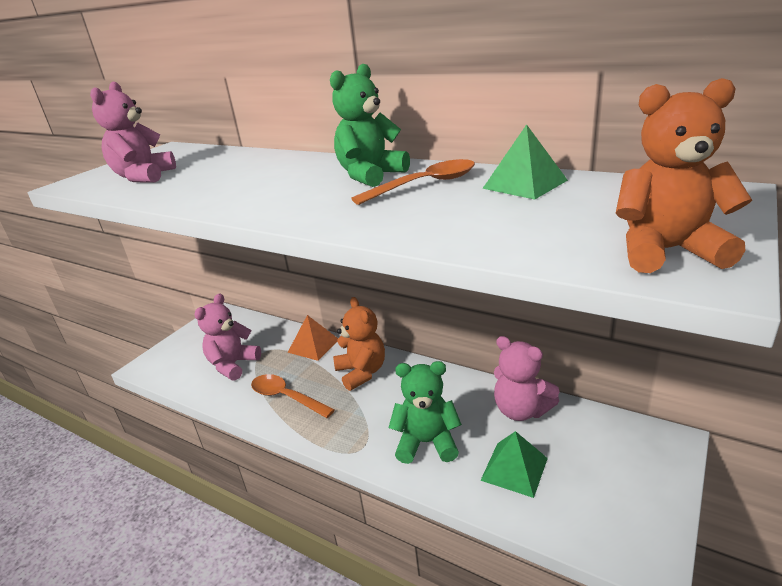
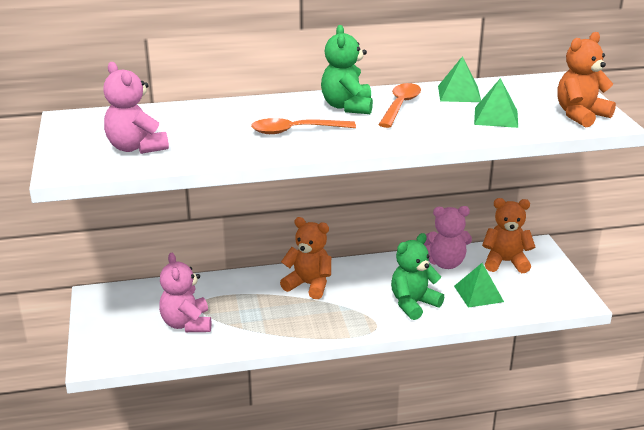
camera: 45 degrees left, 0 degrees up
orange spoon [251,374,335,418] -> orange spoon moved to [251,118,356,134]
orange pyramid [288,315,338,361] -> none
none -> green pyramid [474,78,518,128]
none -> orange teddy bear [482,198,535,273]

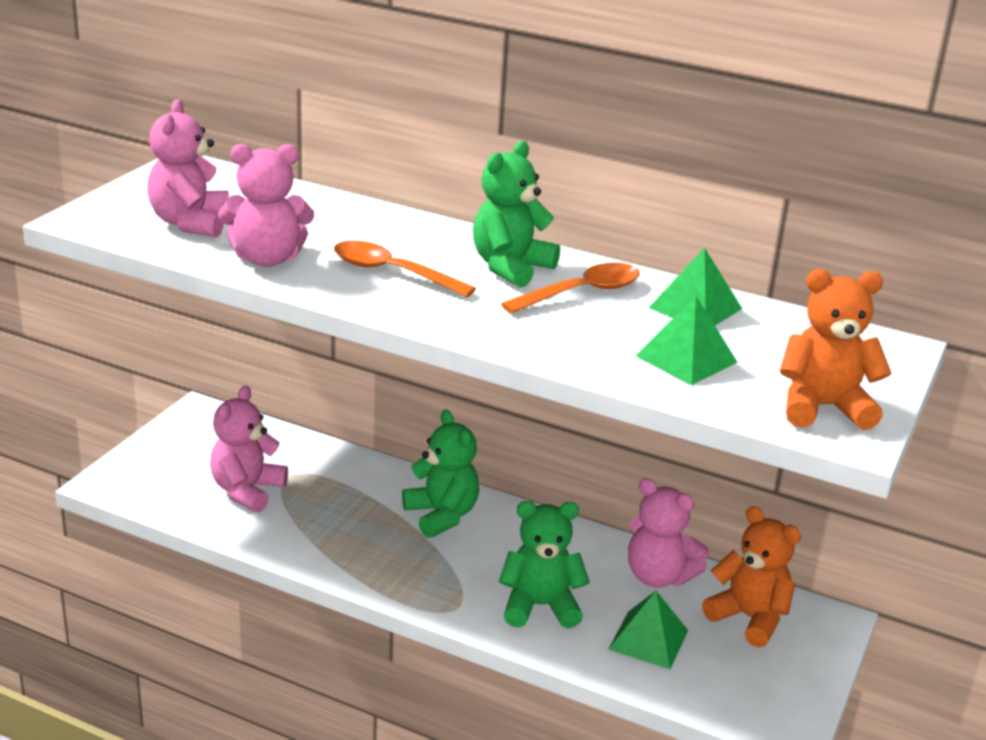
camera: 35 degrees right, 0 degrees up
orange teddy bear [280,217,331,299] -> green teddy bear [402,409,479,538]
none -> pink teddy bear [218,144,314,267]

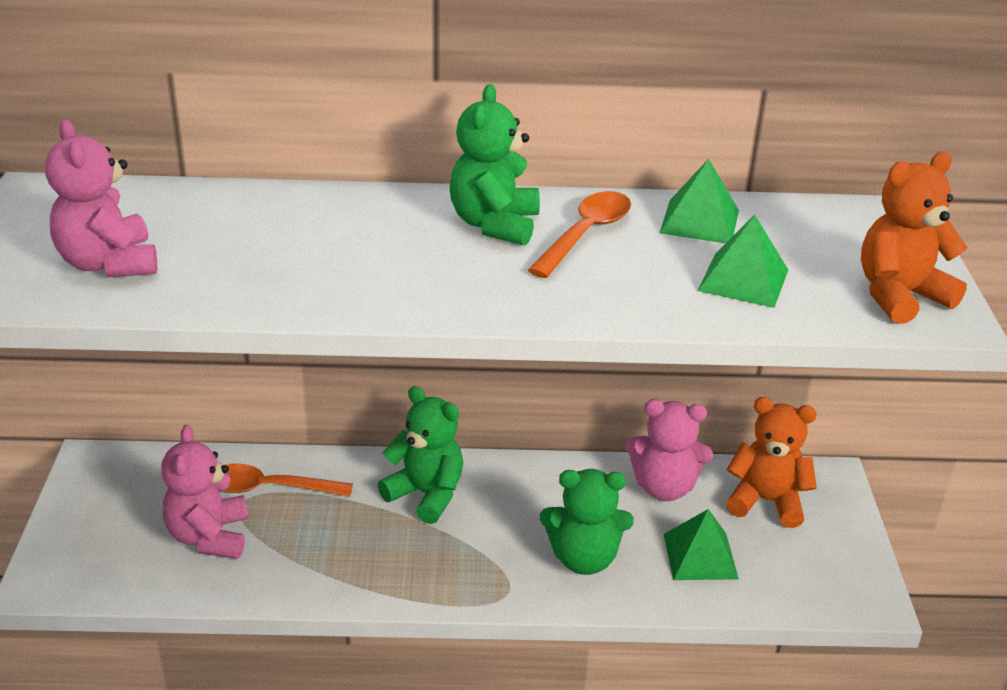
camera: 25 degrees left, 5 degrees up
pink teddy bear [218,144,314,267] -> none
orange spoon [334,241,476,297] -> orange spoon moved to [219,463,353,497]
green teddy bear [499,501,590,628] -> green teddy bear turned 150 degrees counterclockwise [540,469,634,575]

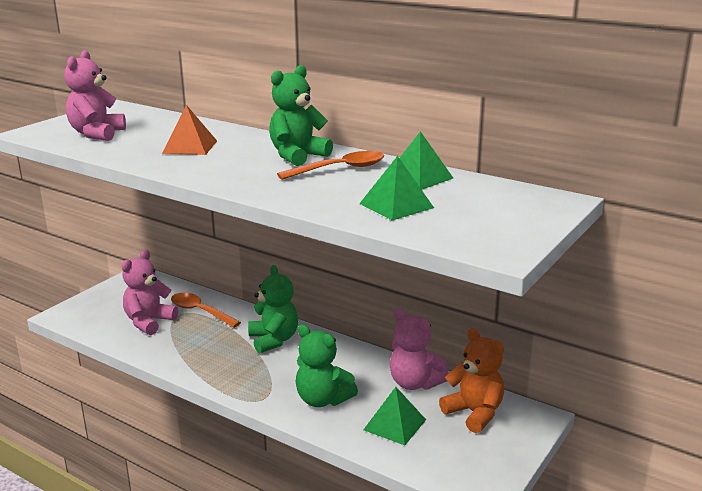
camera: 35 degrees right, 10 degrees down
orange teddy bear [861,151,968,324] -> none
none -> orange pyramid [162,105,217,155]

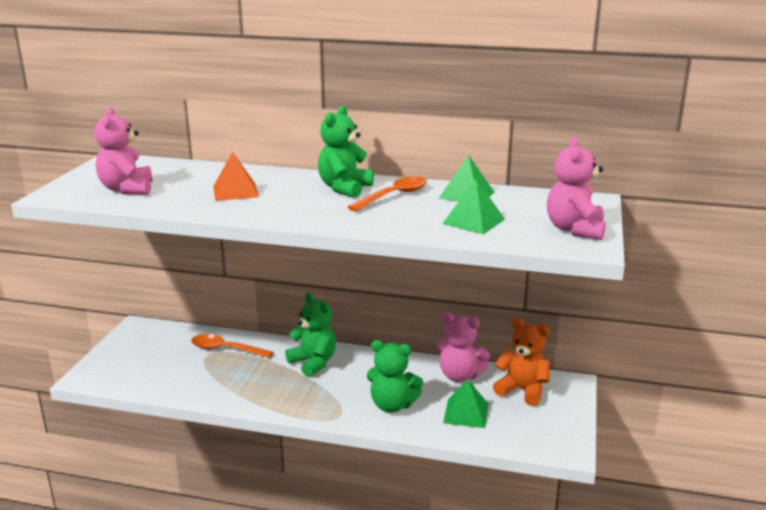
camera: 20 degrees left, 0 degrees up
pink teddy bear [122,250,178,335] -> pink teddy bear moved to [547,137,606,240]

